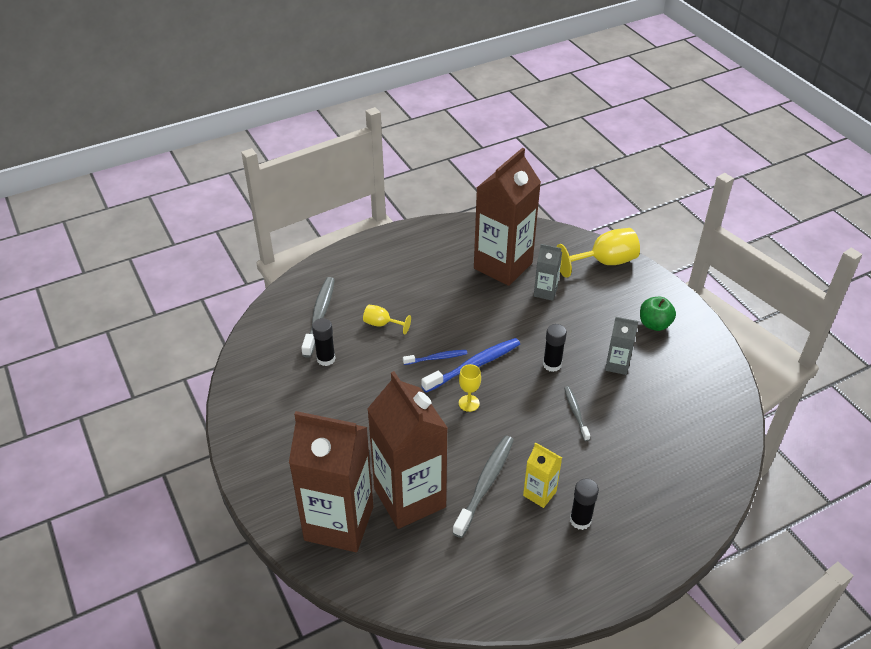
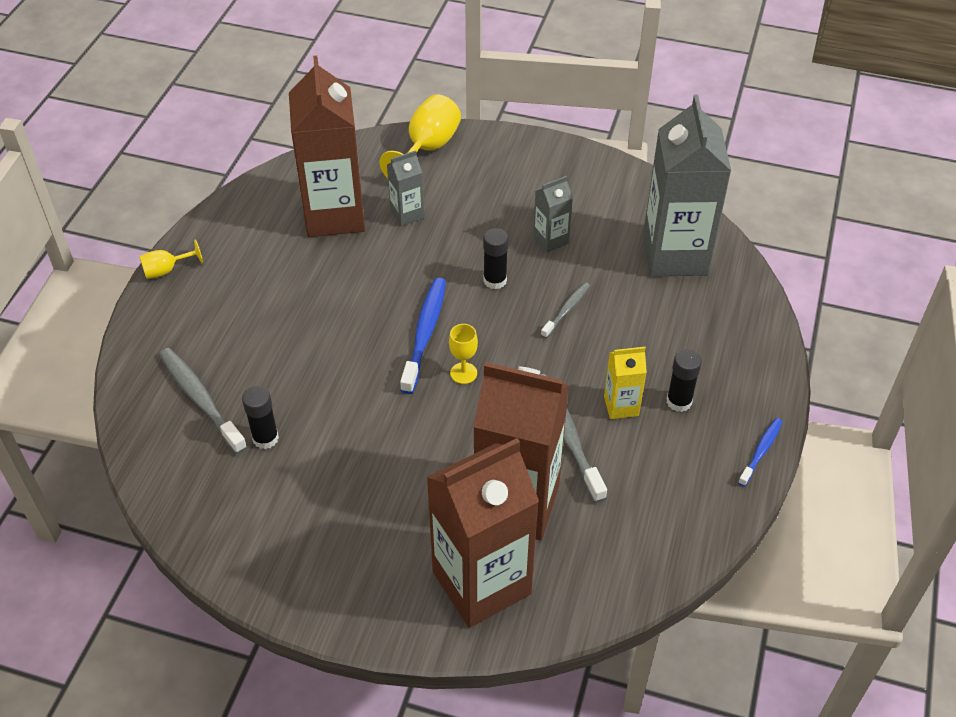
camera: 45 degrees left, 5 degrees up
yellow goblet [363,305,411,334] -> yellow goblet moved to [139,239,203,279]
blue toothbrush [403,350,468,365] -> blue toothbrush moved to [738,418,783,487]
grey toothbrush [564,386,590,441] -> grey toothbrush turned 90 degrees clockwise [541,282,590,338]
green apple [640,297,676,331] -> none
none -> grey carton [643,94,731,277]

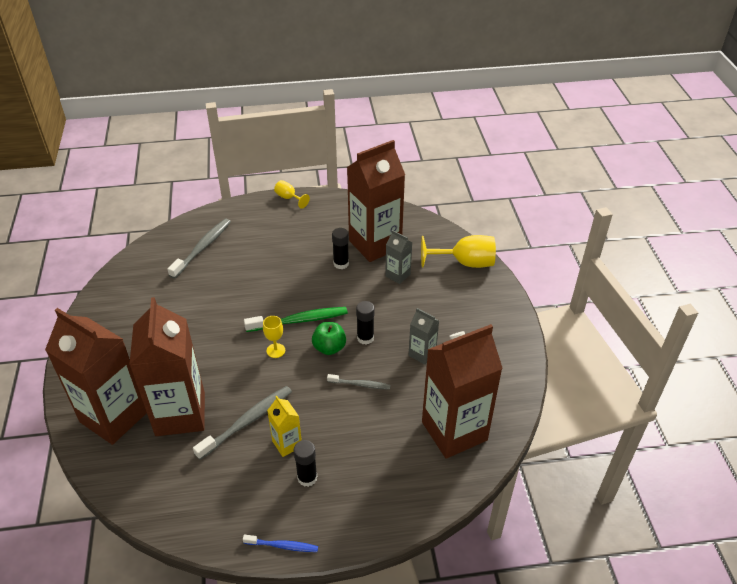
camera: 65 degrees right, 5 degrees down
black glue stick [242,386,279,449] -> black glue stick moved to [332,228,349,269]
blue toothbrush [400,278,446,394] -> green toothbrush [244,307,348,332]
grey carton [643,94,731,277] -> brown carton [422,324,503,459]
none -> green apple [312,322,346,355]

